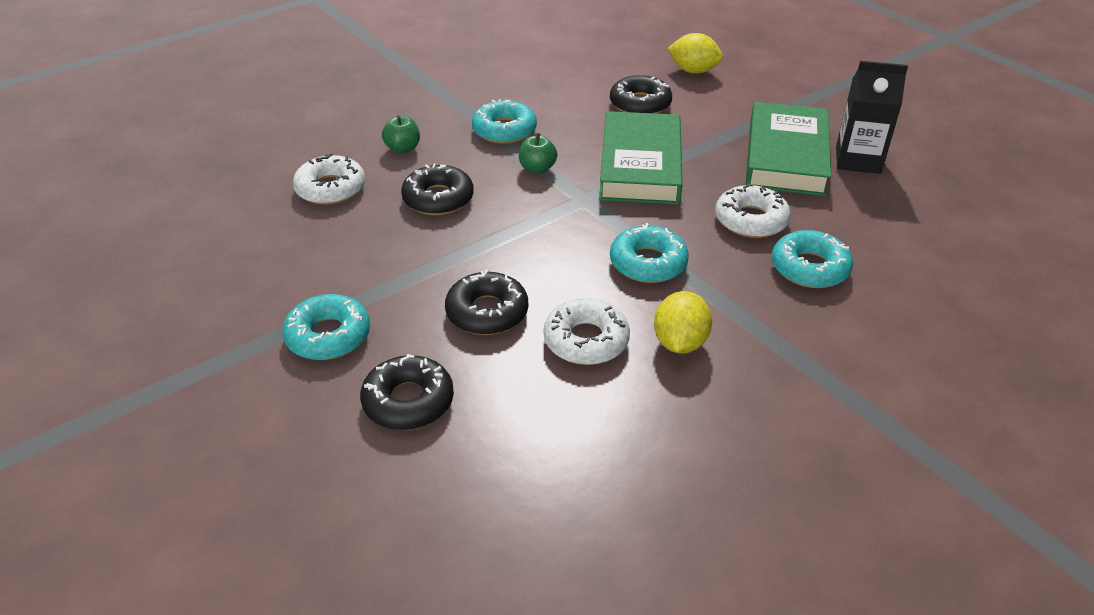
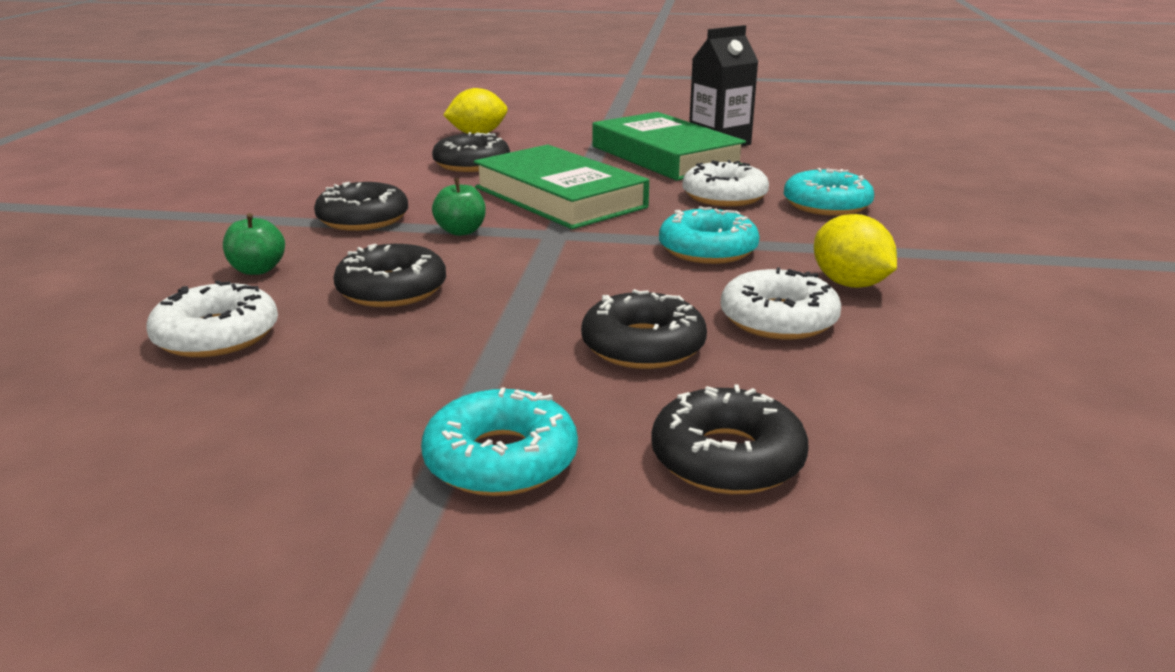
camera: 45 degrees left, 15 degrees down
turquoise donut [472,99,537,144] -> black donut [314,182,408,231]

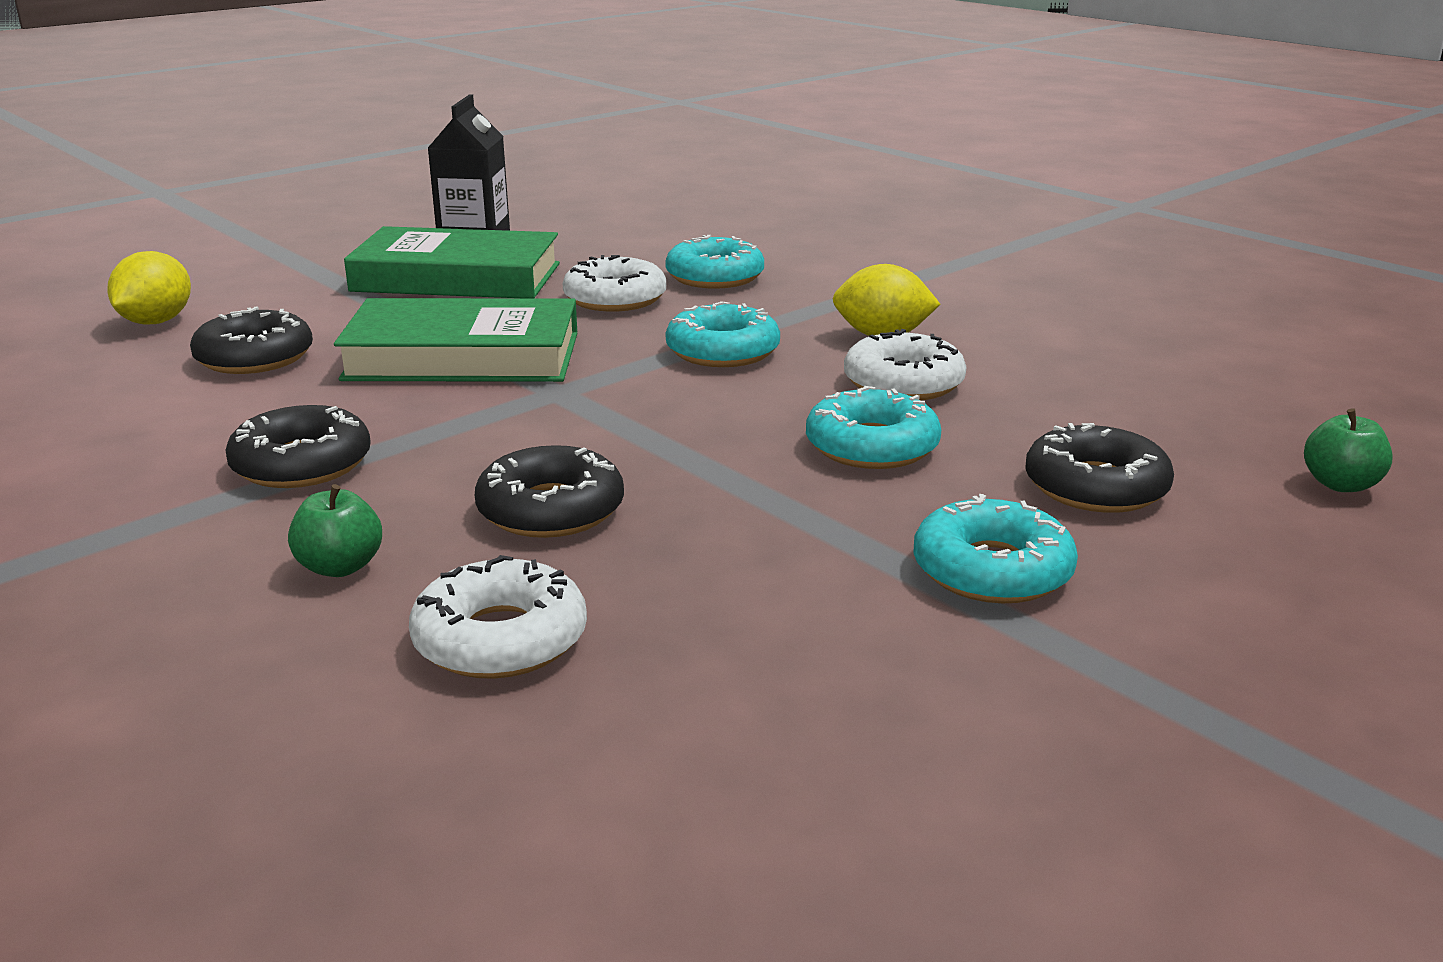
camera: 50 degrees left, 0 degrees up
green apple [432,178,486,236] -> green apple moved to [1304,408,1393,492]
black donut [581,289,707,369] -> turquoise donut [806,386,941,469]

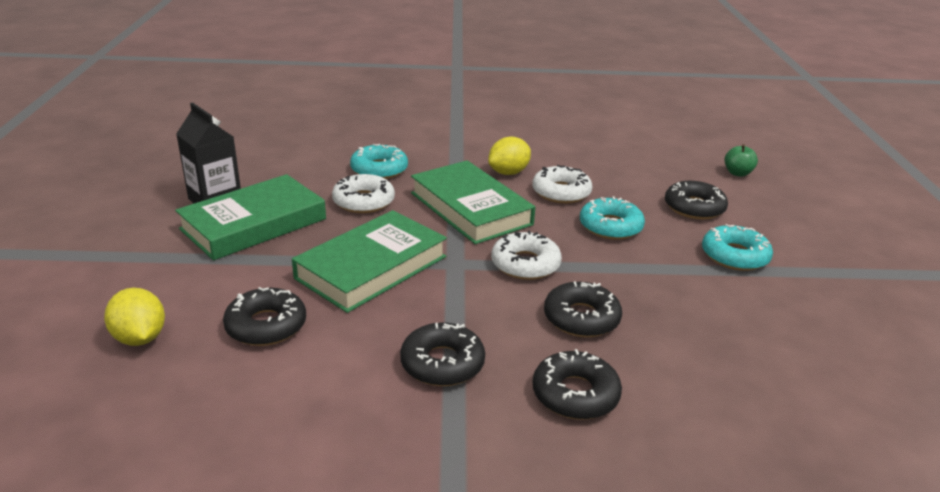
camera: 50 degrees left, 5 degrees up
green apple [288,484,382,577] -> black donut [533,349,622,420]
white donut [409,555,587,679] -> white donut moved to [491,231,562,280]
turquoise donut [666,301,780,367] -> green book [411,160,535,244]

